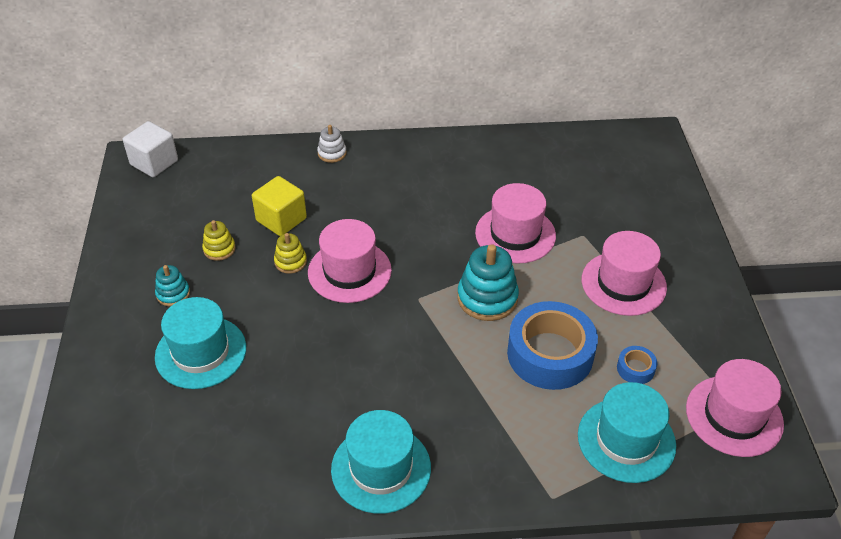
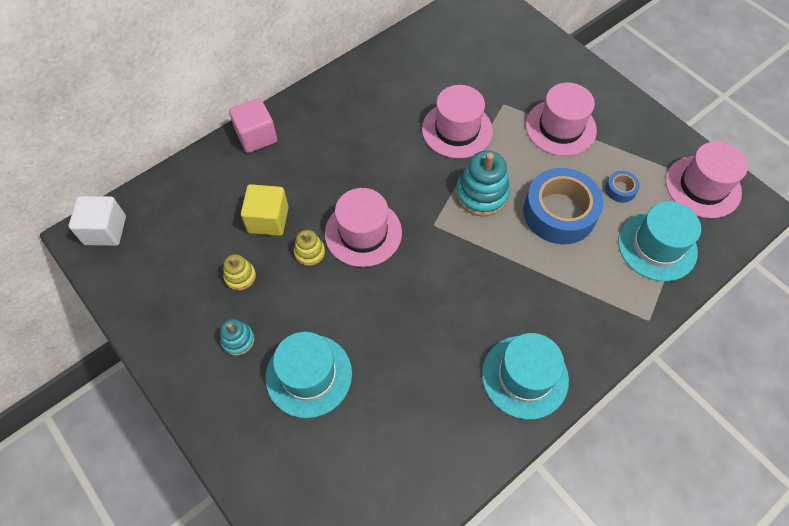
camera: 35 degrees left, 15 degrees up
white stacking toy [317,125,347,163] -> pink cube [229,98,277,153]

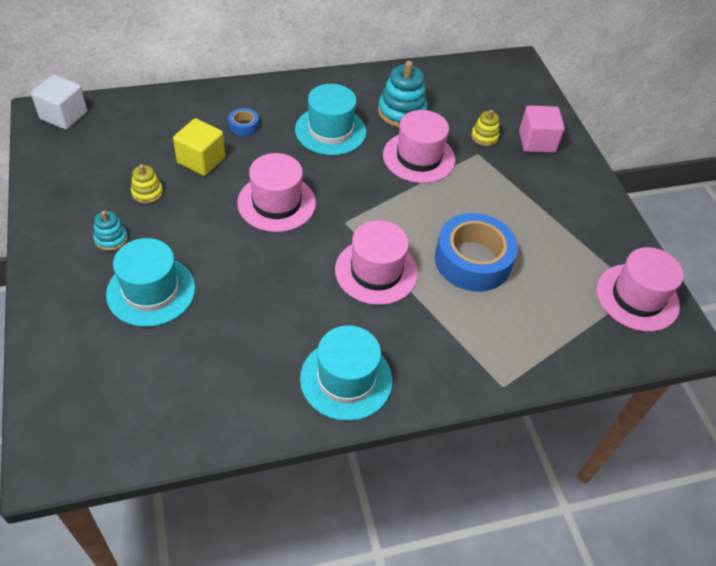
camera: 20 degrees right, 10 degrees down
pink cube [229,98,277,153] -> pink cube moved to [519,105,565,153]
yellow stacking toy [294,230,325,266] -> yellow stacking toy moved to [471,110,499,146]
turquoise stacking toy [456,151,510,216] -> turquoise stacking toy moved to [378,61,428,128]
pink hat [526,82,597,156] -> pink hat moved to [335,220,418,305]
blue tape [605,171,640,203] -> blue tape moved to [229,108,259,136]
turquoise hat [618,202,701,281] -> turquoise hat moved to [295,84,366,155]

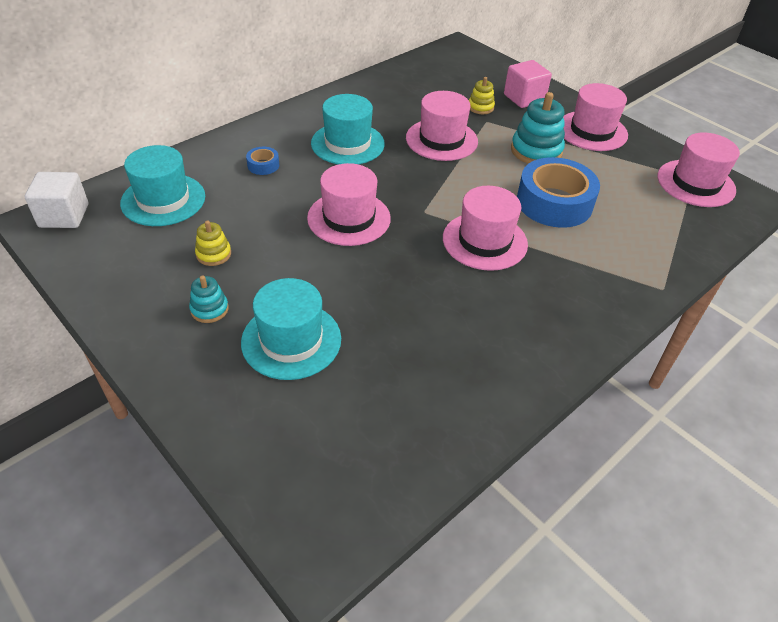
camera: 25 degrees left, 5 degrees down
yellow cube [173,118,225,176] -> none
turquoise hat [300,325,393,421] -> turquoise hat moved to [120,145,205,226]
turquoise stacking toy [378,61,428,128] -> turquoise stacking toy moved to [511,92,565,164]
none -> pink hat [563,83,628,151]

